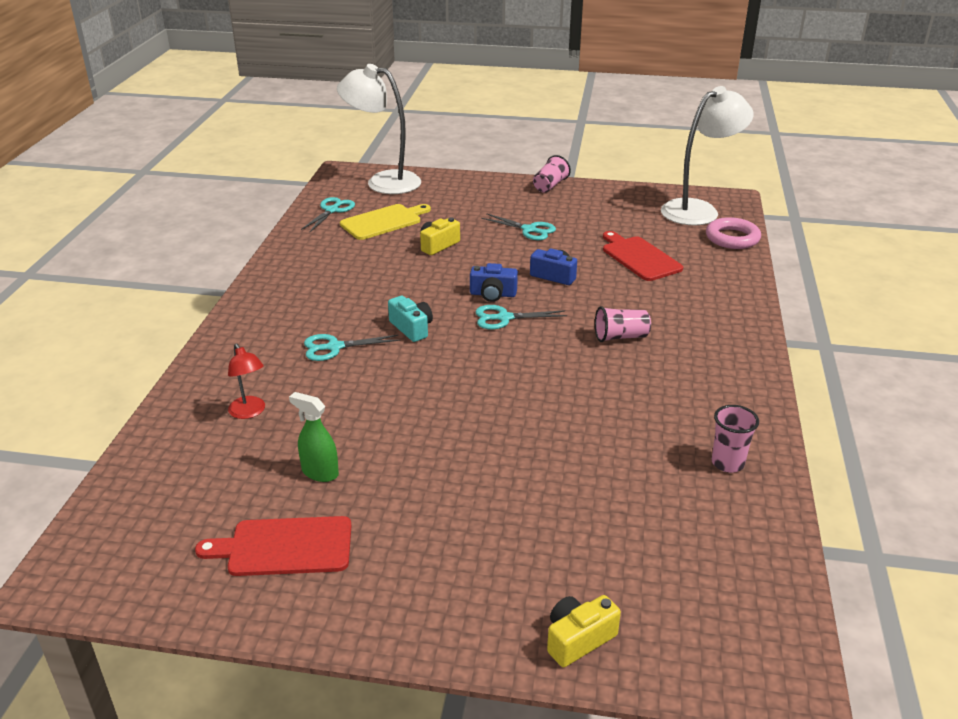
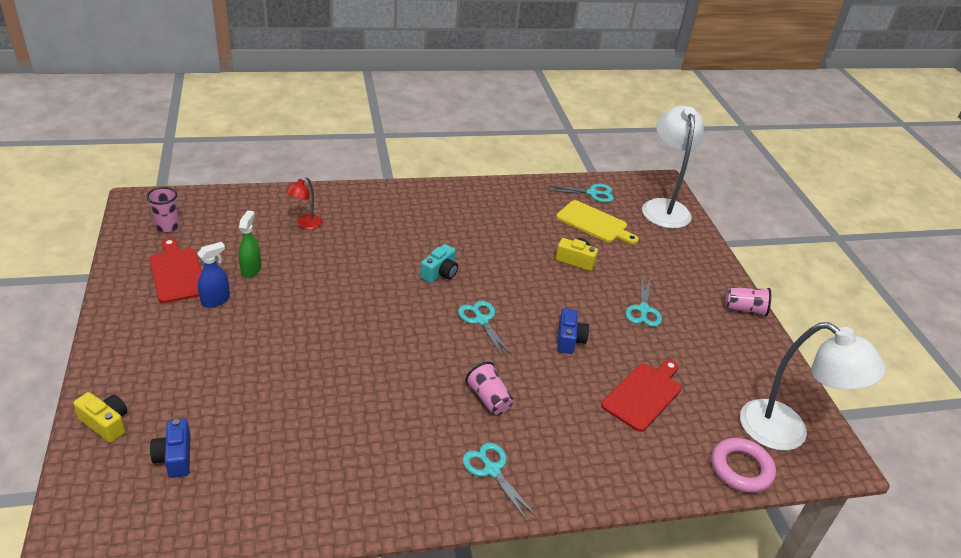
camera: 65 degrees right, 5 degrees up
turquoise scissors [304,334,400,361] -> turquoise scissors moved to [462,442,536,521]
blue camera [470,263,518,302] -> blue camera moved to [150,419,190,478]
pink cup [712,405,759,473] -> pink cup moved to [146,187,179,232]
none -> blue spray bottle [197,242,230,308]

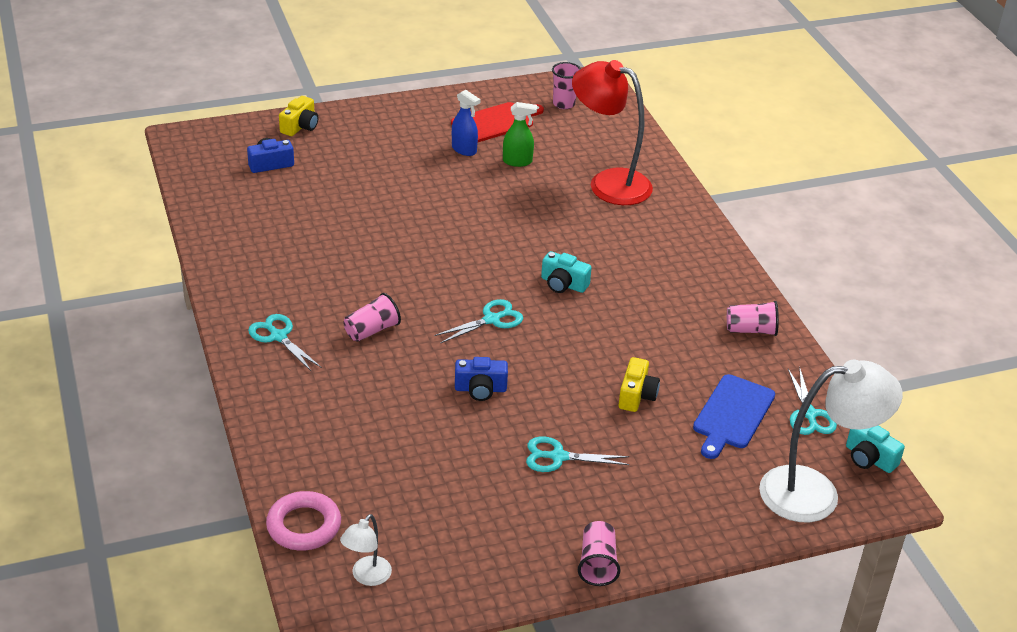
camera: 85 degrees right, 0 degrees up
red lamp [285,177,323,230] -> red lamp [572,60,653,205], size x2.14
turquoise scissors [462,442,536,521] -> turquoise scissors turned 90 degrees counterclockwise [248,314,322,372]
yellow cutting board [556,200,639,244] -> blue cutting board [693,374,775,459]
red cutting board [601,360,681,432] -> none
white lamp [740,322,886,451] -> white lamp [340,514,392,586], size x0.47
none -> pink cup [727,301,779,336]
none -> turquoise camera [846,426,905,473]

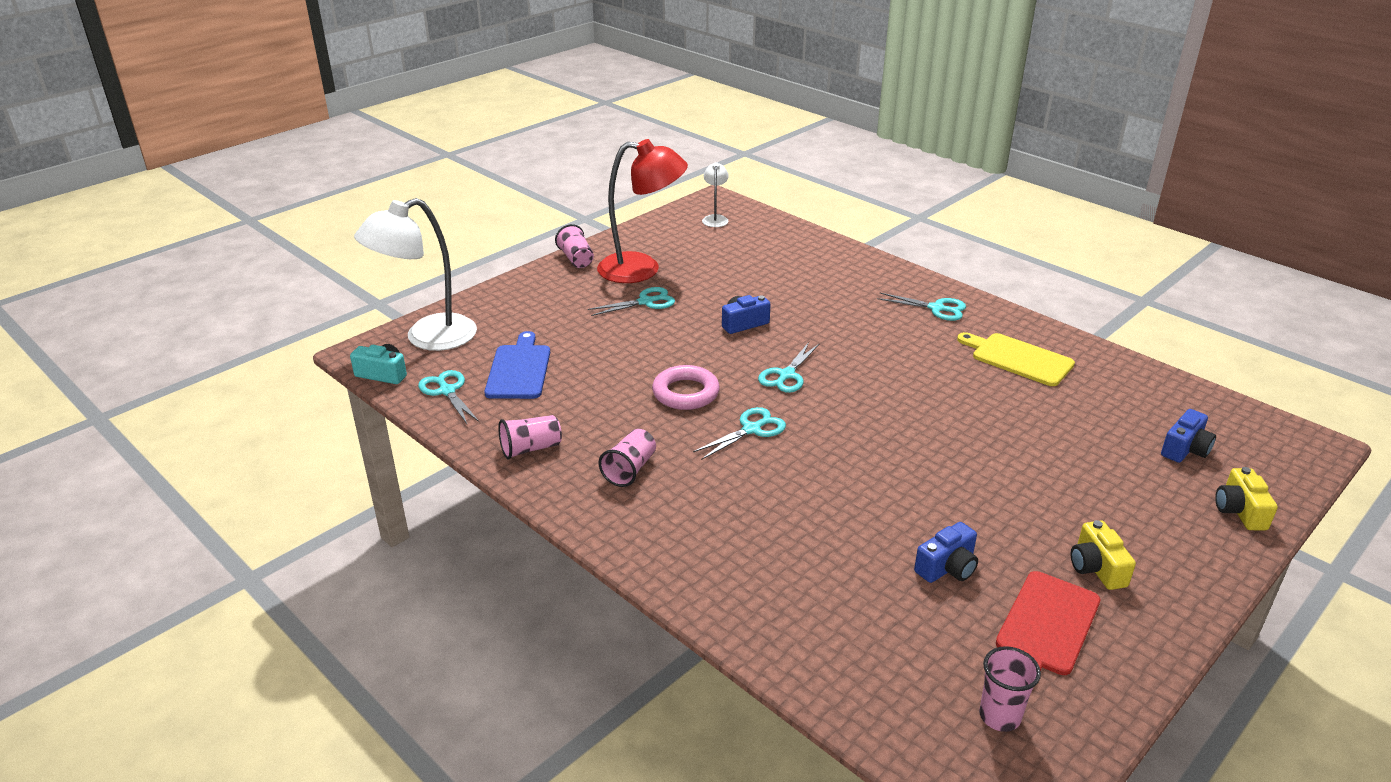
camera: 155 degrees right, 5 degrees down
pink ring [266,491,341,551] -> pink ring moved to [652,365,720,410]
pink cup [343,293,401,342] -> pink cup moved to [599,429,656,487]
blue spray bottle [452,90,480,156] -> none
green spray bottle [503,102,537,167] -> blue camera [914,522,978,583]
turquoise camera [541,251,592,293] -> turquoise scissors [693,407,786,460]
red lamp [572,60,653,205] -> red lamp moved to [597,139,688,283]
yellow camera [619,357,660,412] -> yellow camera moved to [1071,520,1136,590]
none -> yellow cutting board [957,332,1075,386]

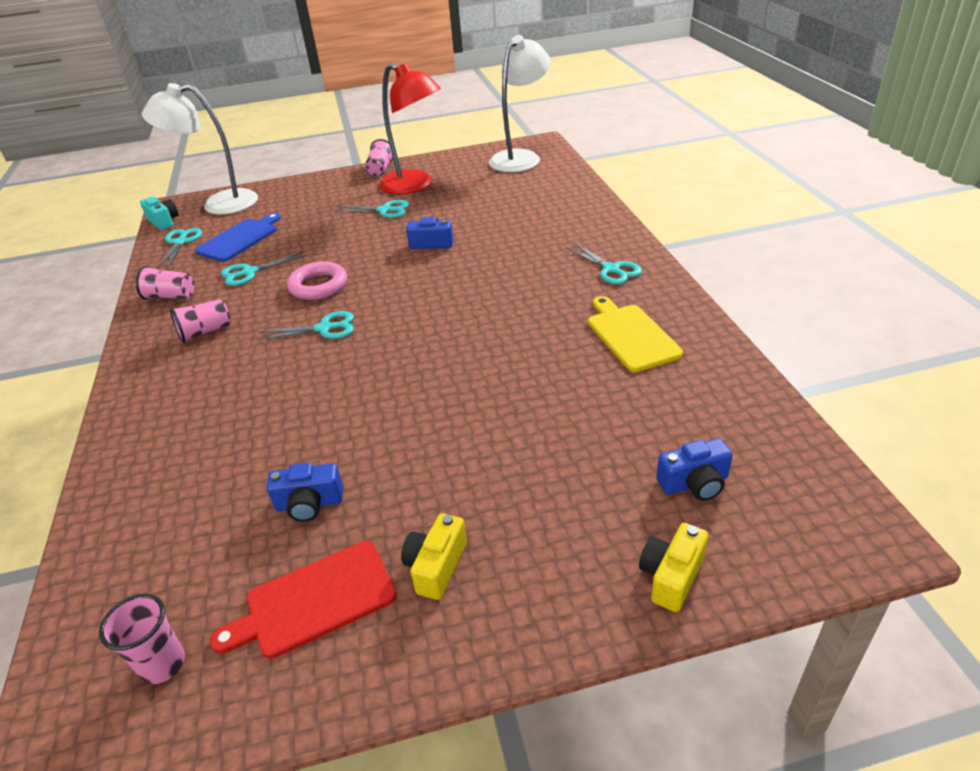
camera: 35 degrees right, 5 degrees up
white lamp [702,162,729,227] -> white lamp [489,35,551,172], size x2.14
turquoise scissors [758,342,820,393] -> turquoise scissors moved to [221,252,306,286]

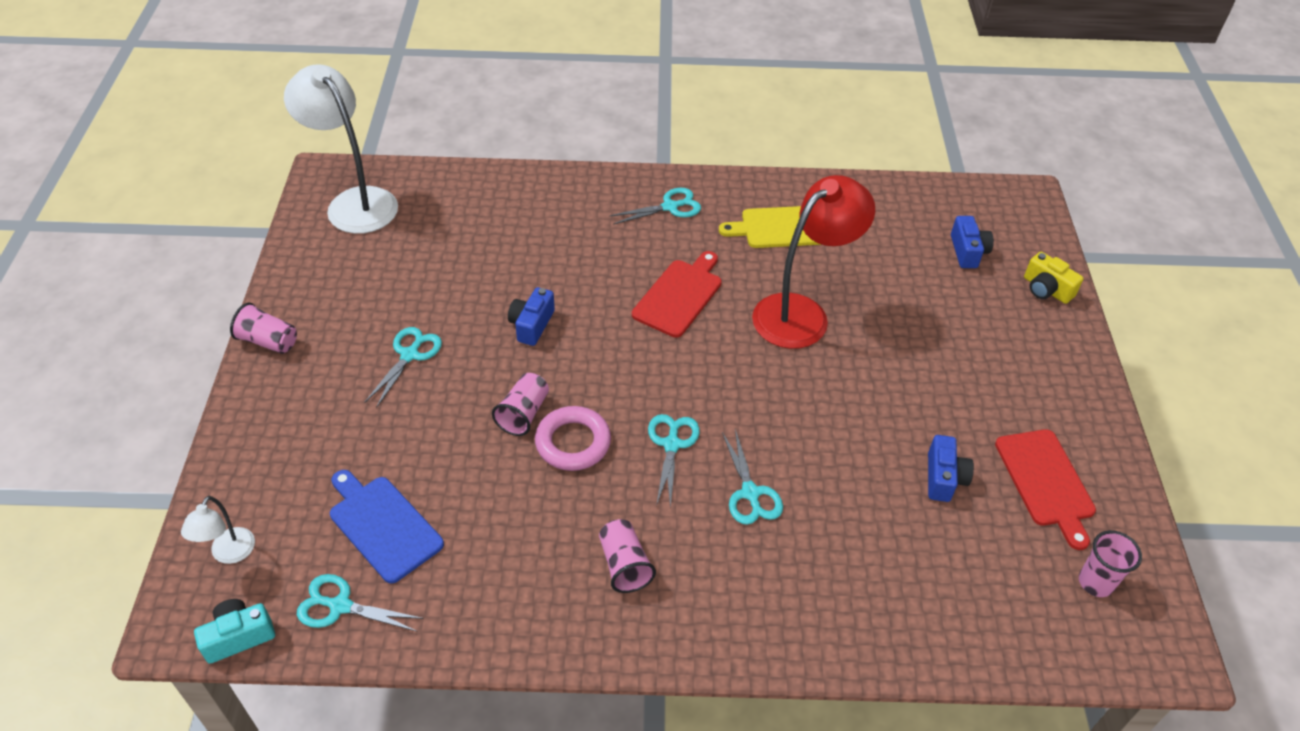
camera: 80 degrees left, 10 degrees up
pink cup [136,266,194,299] -> pink cup moved to [492,373,549,436]
white lamp [142,83,258,215] -> white lamp [181,496,255,564], size x0.47
turquoise scissors [221,252,306,286] -> turquoise scissors moved to [722,429,783,525]
red lamp [379,63,441,195] -> red lamp moved to [752,175,875,349]
yellow camera [401,513,467,600] -> none
none -> red cutting board [632,251,722,338]

